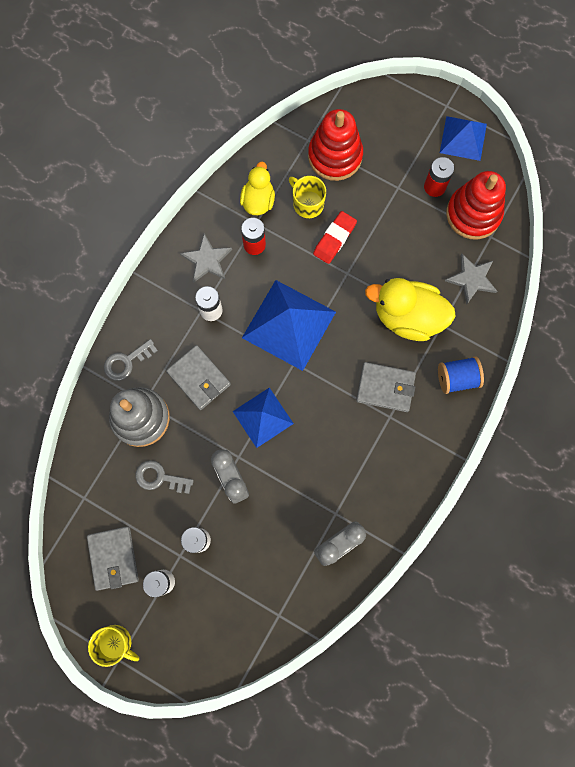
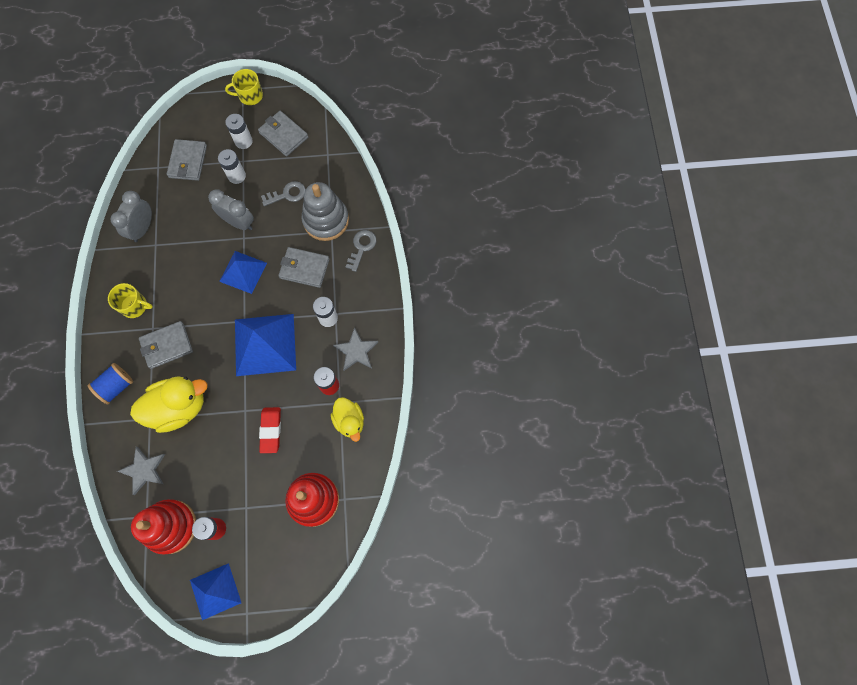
camera: 145 degrees right, 5 degrees down
yellow mug [289,176,326,218] -> yellow mug moved to [108,283,153,318]
none -> grey wallet [167,139,207,181]

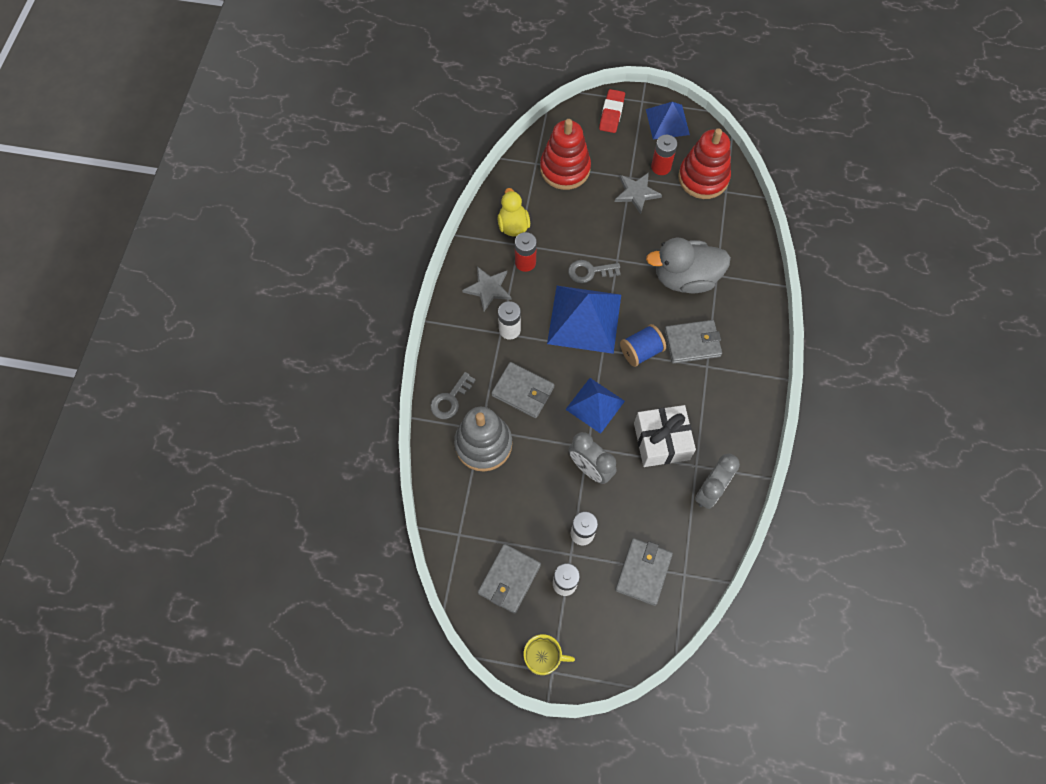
camera: 165 degrees left, 5 degrees down
blue spool [87,363,133,404] -> blue spool moved to [620,324,666,367]
yellow mug [108,283,153,318] -> none
grey star [117,447,165,495] -> grey star moved to [615,172,662,214]
yellow duck [130,376,208,433] -> grey duck [646,238,731,293]
grey wallet [258,111,308,156] -> grey wallet turned 60 degrees clockwise [478,544,541,614]
red eraser [259,407,281,453] -> red eraser moved to [599,89,625,133]
grey key [261,181,306,206] -> grey key moved to [568,260,621,283]
none -> white gift [634,405,696,467]

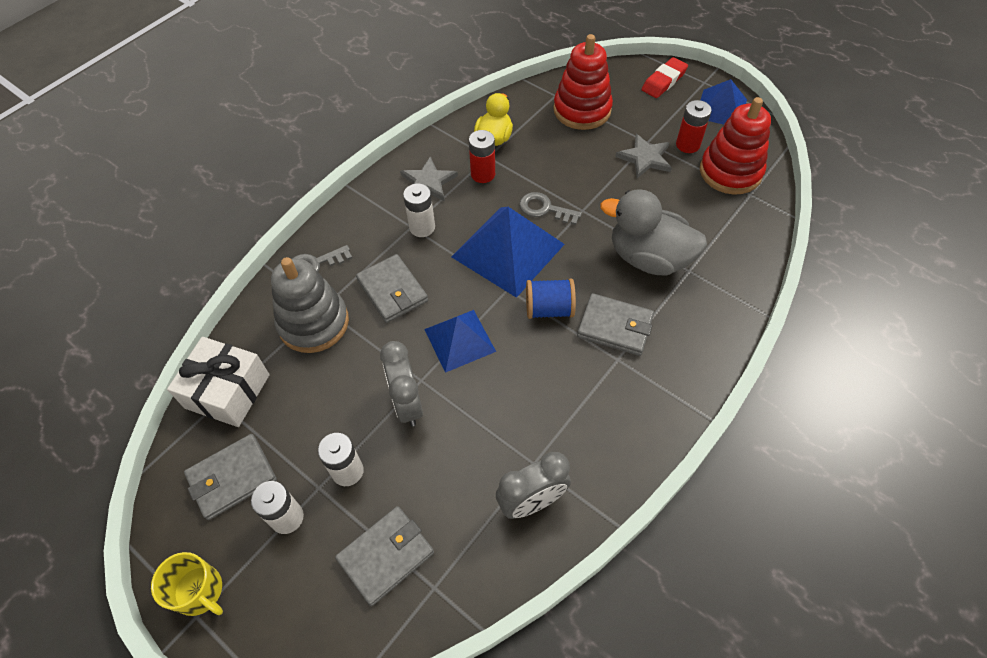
camera: 30 degrees right, 10 degrees down
white gift [634,405,696,467] -> white gift moved to [167,337,270,427]

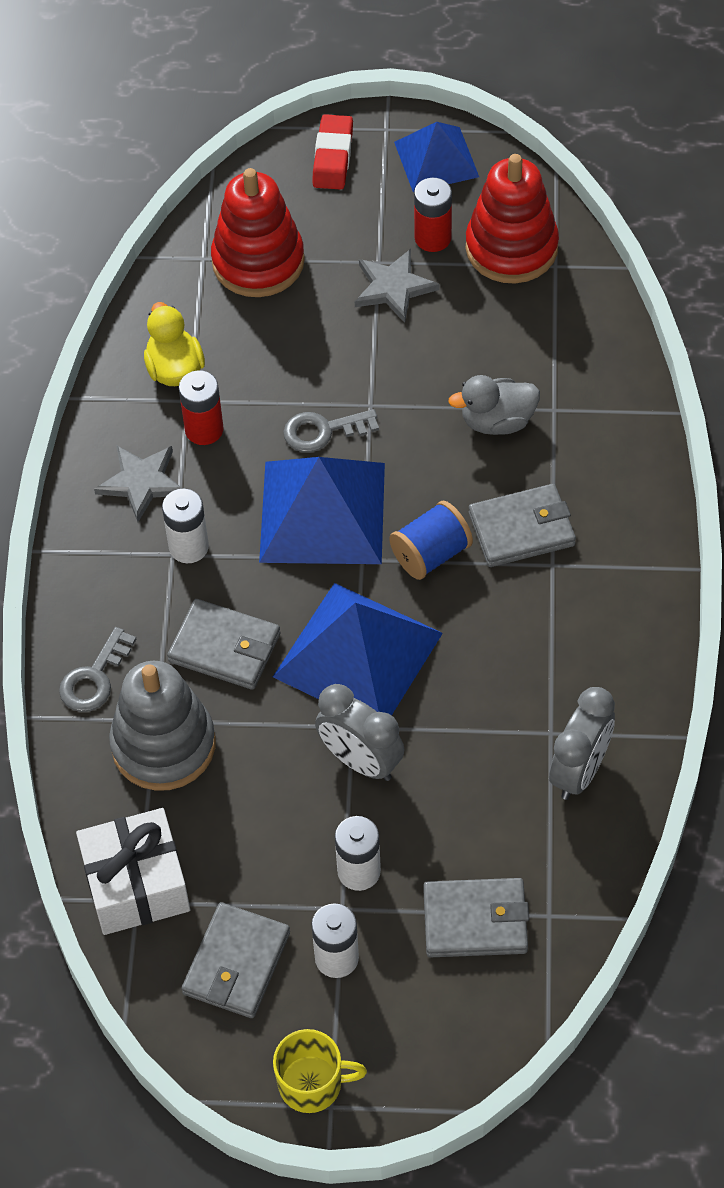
camera: 35 degrees left, 0 degrees up
grey wallet [335,506,434,606] -> grey wallet turned 75 degrees clockwise [423,878,529,957]
blue pyramid [424,310,496,373] -> blue pyramid [273,583,443,716], size x1.61
grey duck [600,189,707,275] -> grey duck [448,375,540,435], size x0.61

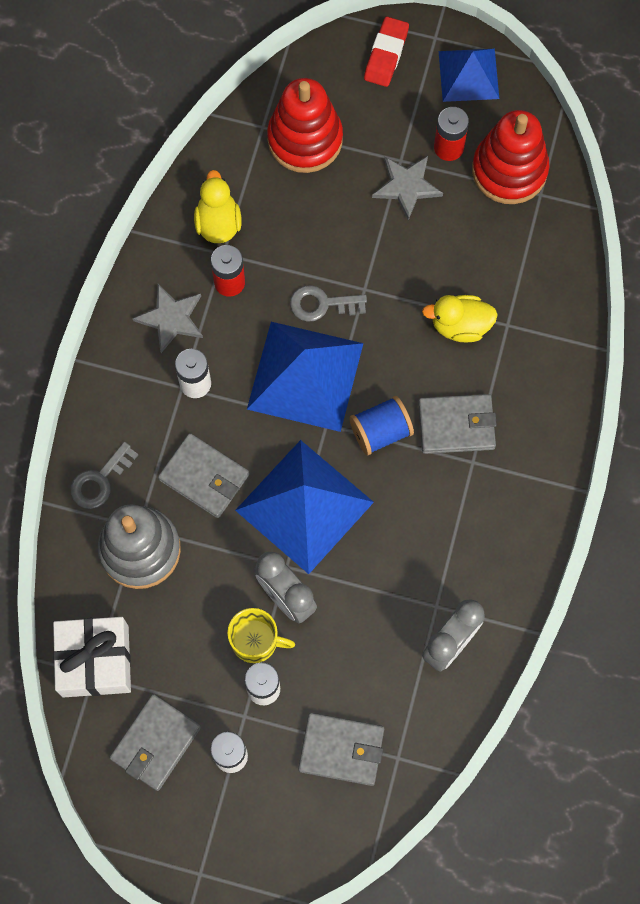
camera: 10 degrees right, 15 degrees up
yellow mug [273,1029,367,1113] -> yellow mug moved to [227,608,295,663]
grey duck [448,375,540,435] -> yellow duck [422,295,498,342]

